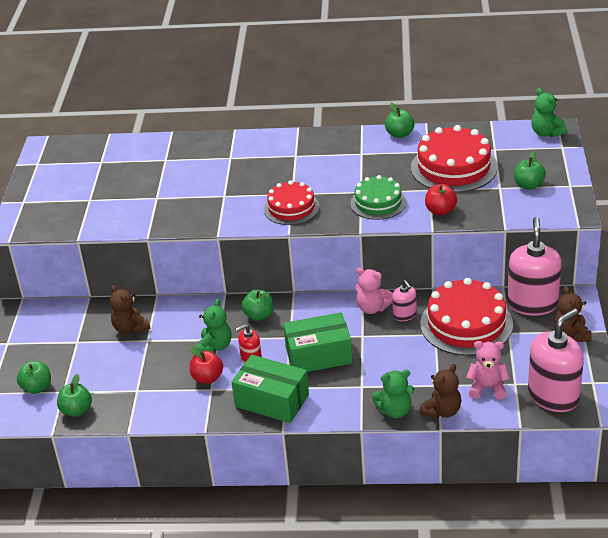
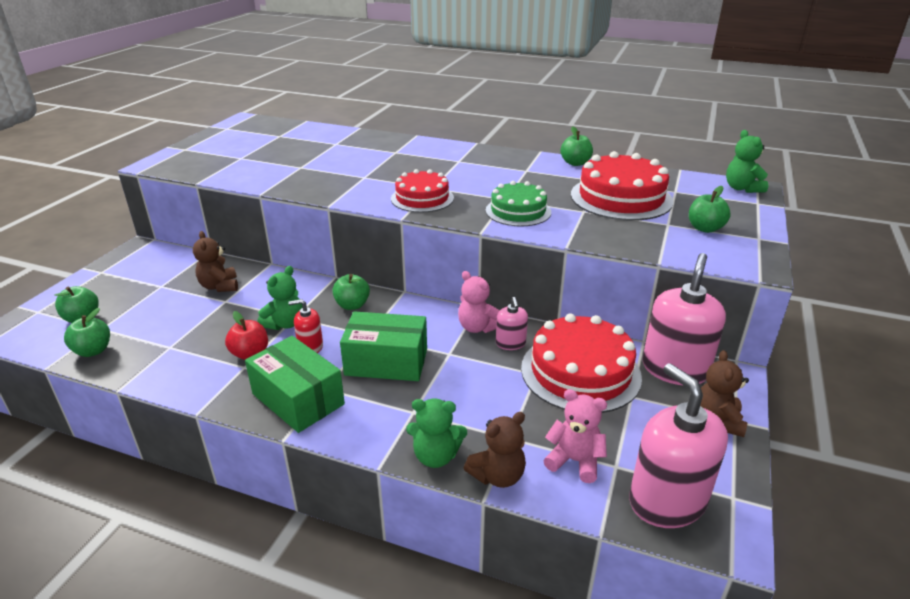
camera: 15 degrees right, 5 degrees down
red apple [425,184,457,215] -> none
pink soap dispenser [528,309,584,412] -> pink soap dispenser turned 90 degrees counterclockwise [629,363,728,528]

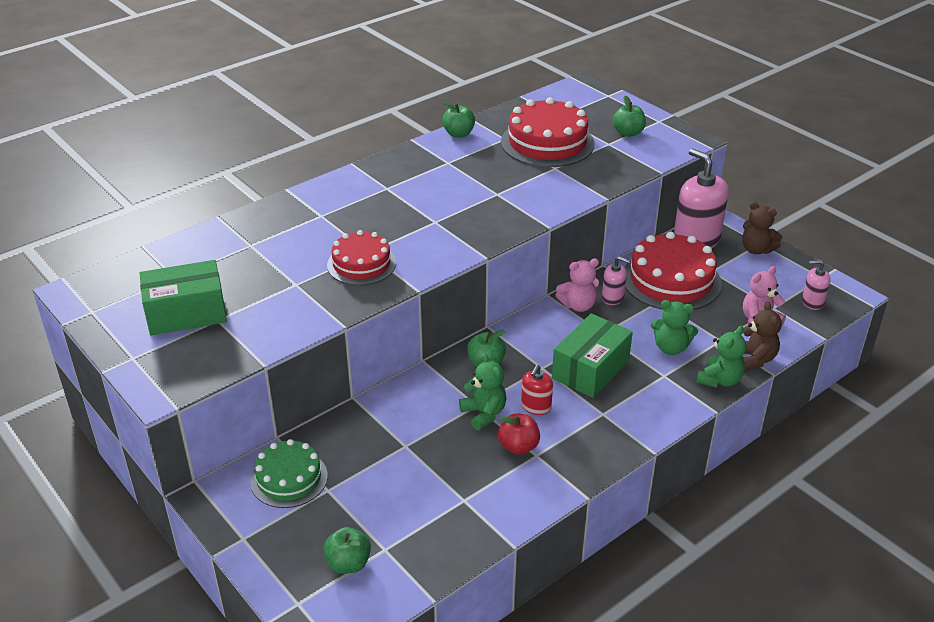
camera: 60 degrees left, 5 degrees up
green apple [64,308,110,357] -> none
brown teddy bear [193,231,238,292] -> none
green box [245,336,345,433] -> green box moved to [140,260,227,335]
red cake [391,169,454,213] -> red cake moved to [327,230,396,285]
green cake [486,181,551,226] -> green cake moved to [250,439,328,508]
pink soap dispenser [629,363,728,528] -> pink soap dispenser [802,260,831,310], size x0.49
green teddy bear [726,130,768,193] -> green teddy bear moved to [651,300,698,355]

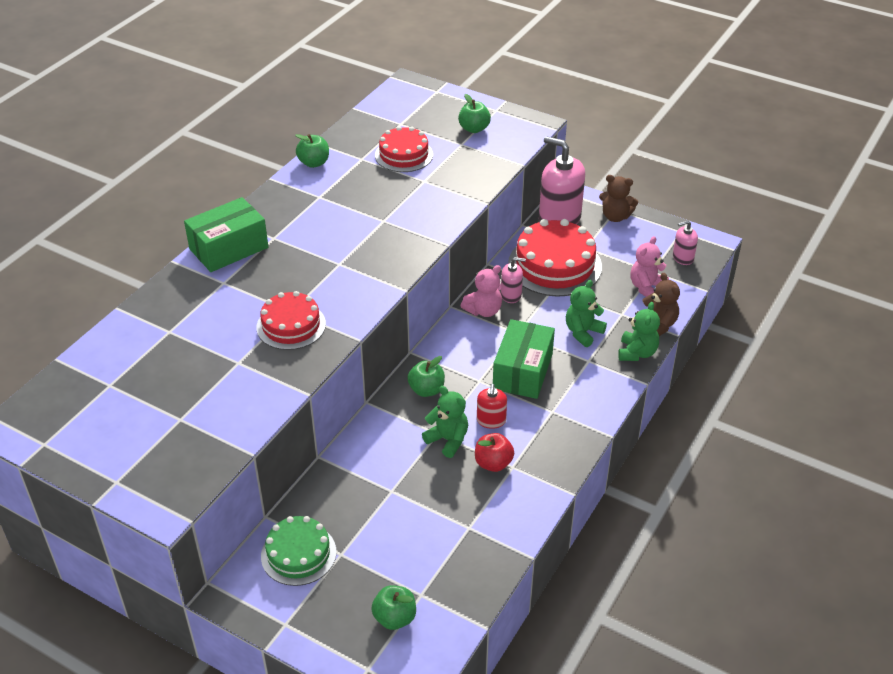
camera: 20 degrees left, 5 degrees up
green box [140,260,227,335] -> green box moved to [184,197,268,272]
red cake [501,97,594,167] -> red cake [375,126,433,172], size x0.63
green teddy bear [651,300,698,355] -> green teddy bear turned 135 degrees clockwise [566,280,607,347]

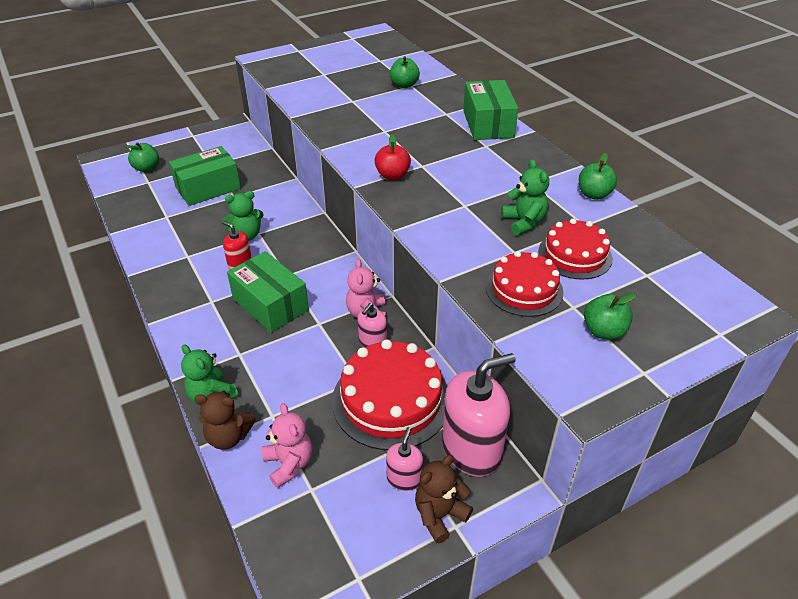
camera: 120 degrees right, 0 degrees up
red cake [256,291,326,350] -> red cake moved to [486,251,563,317]
green cake [261,516,336,586] -> none
green apple [407,356,445,397] -> green apple moved to [390,56,420,88]
red apple [475,433,514,472] -> red apple moved to [375,134,411,180]
green teddy bear [566,280,607,347] -> green teddy bear moved to [501,159,549,235]
pink soap dispenser [673,220,698,265] -> pink soap dispenser moved to [386,427,423,491]
none -> green box [169,146,241,206]

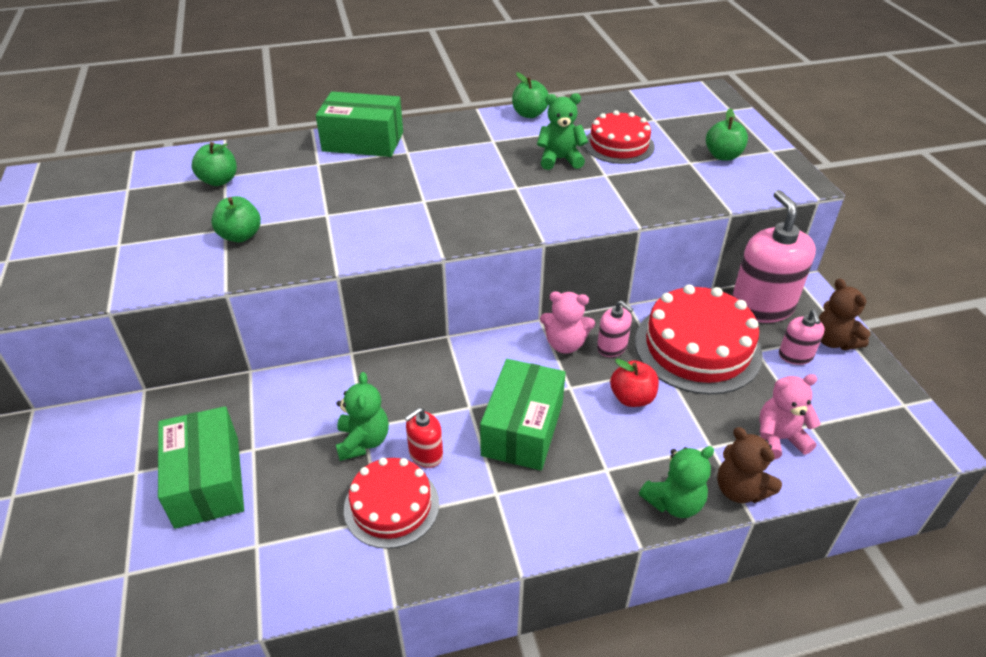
camera: 75 degrees left, 0 degrees up
green apple [125,142,159,172] -> green apple moved to [211,196,261,243]
brown teddy bear [195,391,256,450] -> brown teddy bear turned 120 degrees clockwise [717,427,782,503]
green box [227,251,309,333] -> green box turned 45 degrees counterclockwise [480,359,566,470]
red apple [375,134,411,180] -> red apple moved to [610,359,659,407]
pink soap dispenser [386,427,423,491] -> pink soap dispenser turned 120 degrees counterclockwise [779,310,825,365]
red cake [486,251,563,317] -> red cake moved to [344,458,439,549]

